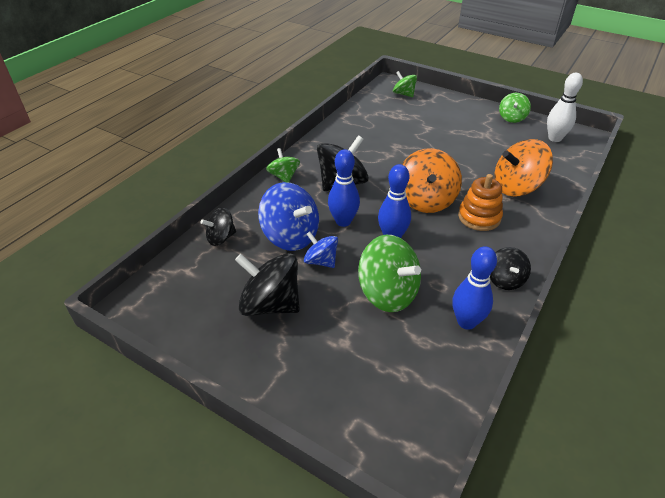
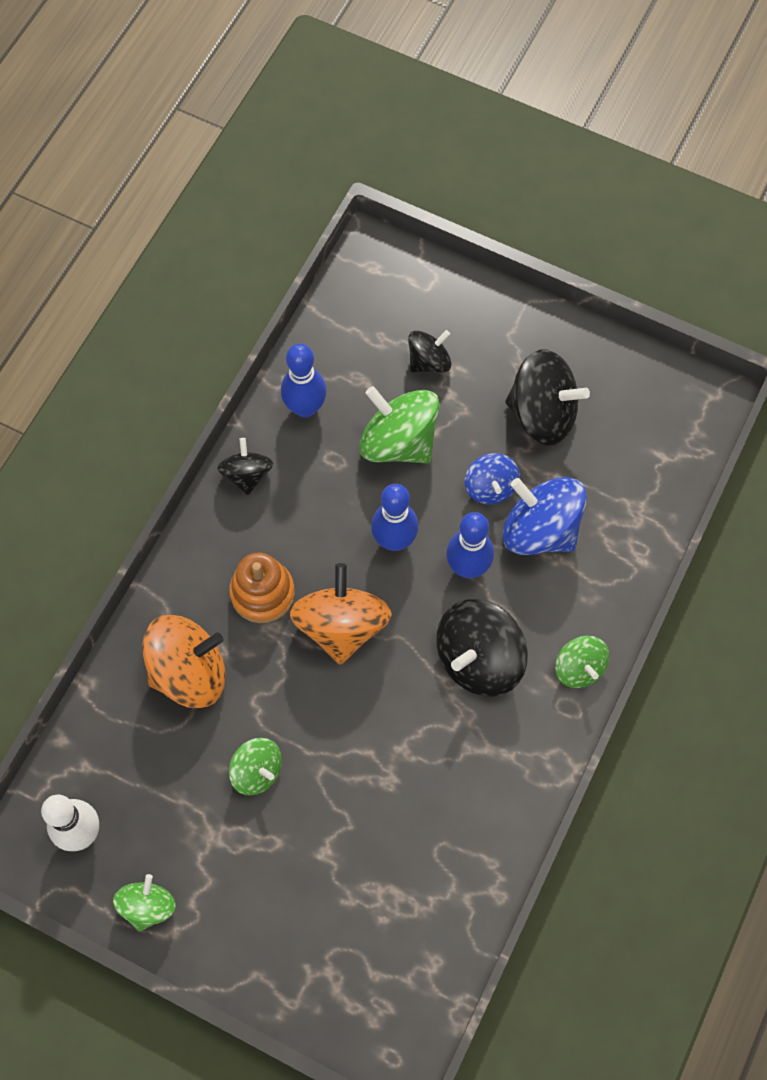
camera: 175 degrees right, 25 degrees up
black spinning top [200,207,236,246] -> black spinning top moved to [408,330,452,373]
blue spinning top [304,232,338,268] -> blue spinning top turned 45 degrees clockwise [465,453,520,504]
green spinning top [393,71,417,97] -> green spinning top moved to [229,738,282,796]

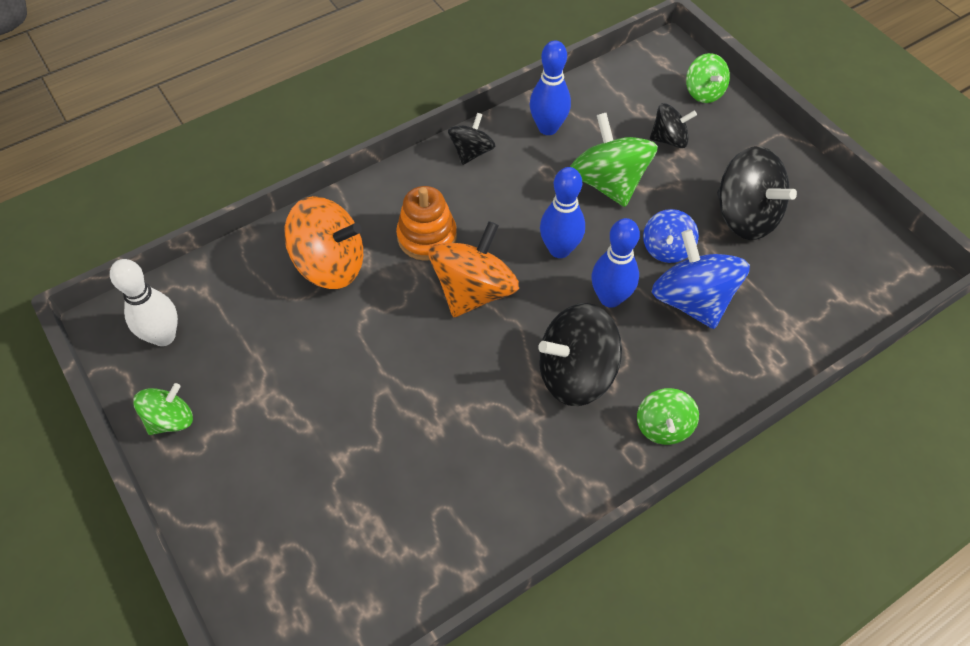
camera: 30 degrees right, 10 degrees down
green spinning top [229,738,282,796] -> green spinning top moved to [686,53,730,103]

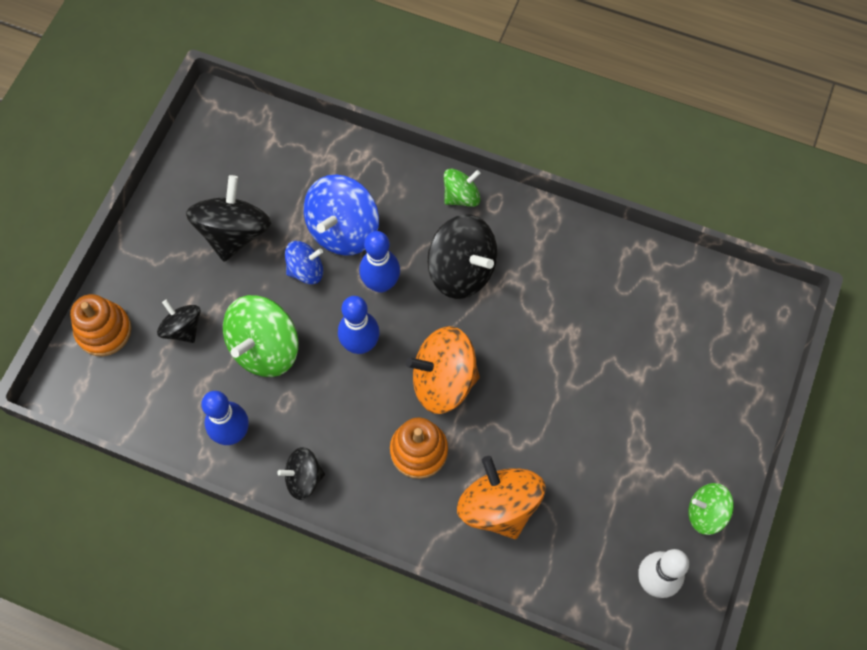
camera: 125 degrees left, 10 degrees up
green spinning top [686,53,730,103] -> orange stacking toy [70,294,132,356]

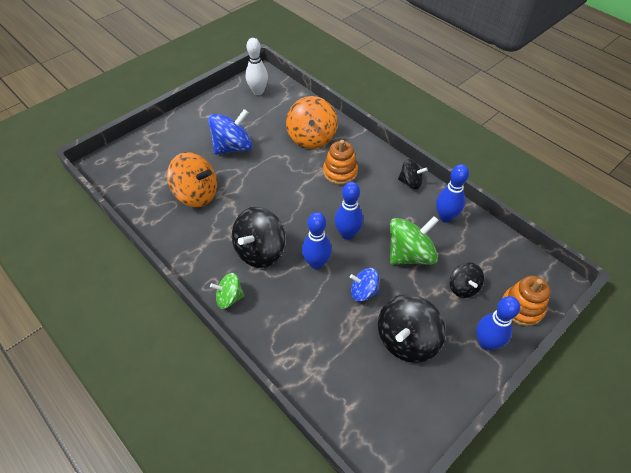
camera: 155 degrees left, 15 degrees down
blue spinning top [304,175,379,256] -> blue spinning top moved to [208,109,253,155]
orange spinning top [406,326,480,414] -> orange spinning top moved to [167,152,217,207]
black spinning top [427,215,497,299] -> black spinning top turned 120 degrees counterclockwise [232,207,285,268]
green spinning top [688,483,734,535] -> none
none -> blue bowling pin [476,296,520,350]

